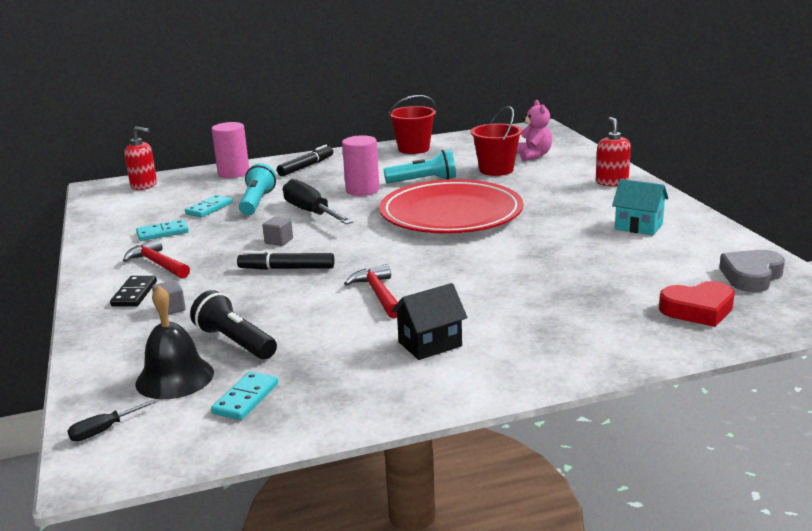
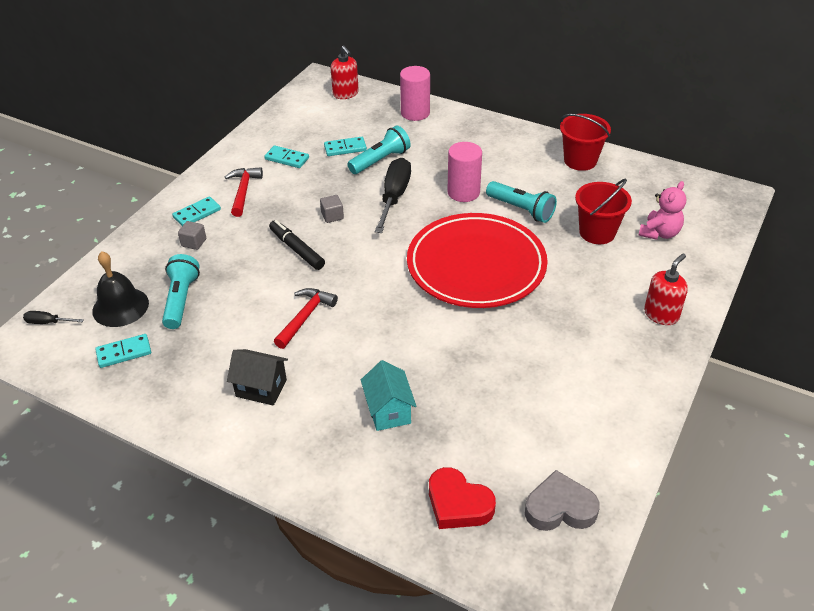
camera: 45 degrees right, 20 degrees up
black domino [110,276,157,307] -> turquoise domino [172,196,221,226]
black flashlight [190,290,277,360] -> turquoise flashlight [162,254,200,329]
black marker [277,145,333,176] -> none
turquoise house [612,179,669,236] -> turquoise house moved to [361,360,416,431]

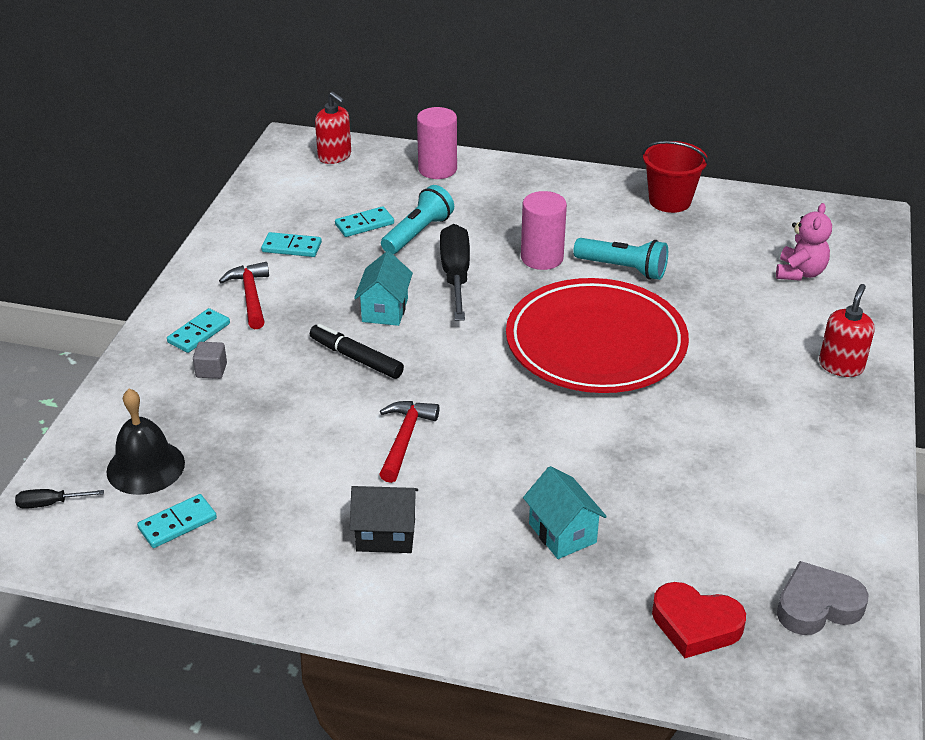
camera: 15 degrees left, 5 degrees down
turquoise flashlight [162,254,200,329] -> none
grey cube [320,195,344,223] -> turquoise house [354,251,413,326]
red bucket [575,178,632,244] -> none

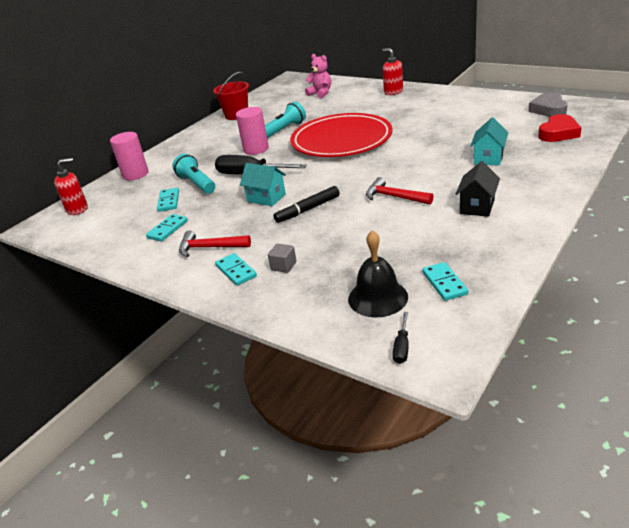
camera: 65 degrees left, 5 degrees down
turquoise house [523,466,607,559] -> turquoise house turned 60 degrees counterclockwise [470,118,508,166]

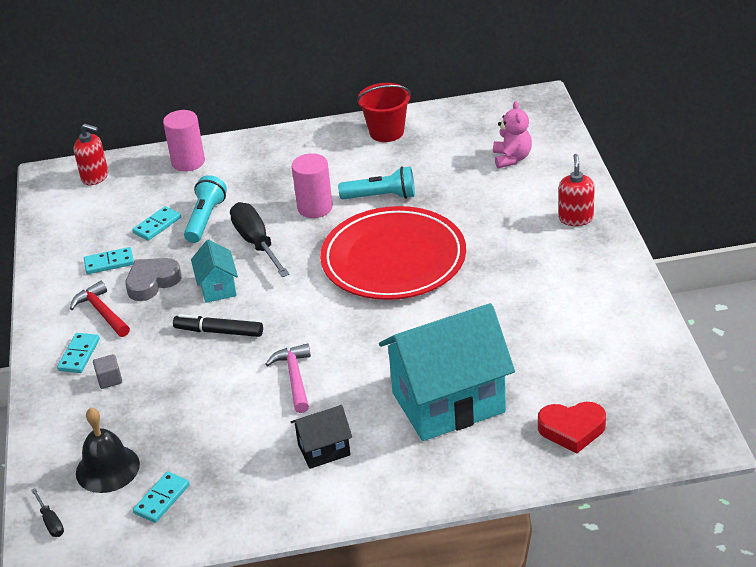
camera: 45 degrees right, 5 degrees up
red hammer [366,177,434,205] -> pink hammer [266,343,311,413]
black screwdriver [393,312,409,364] -> black screwdriver turned 90 degrees counterclockwise [31,488,64,537]
turquoise house [470,118,508,166] -> turquoise house [379,303,515,441], size x2.15
grey heart [528,92,567,117] -> grey heart moved to [125,258,182,301]

